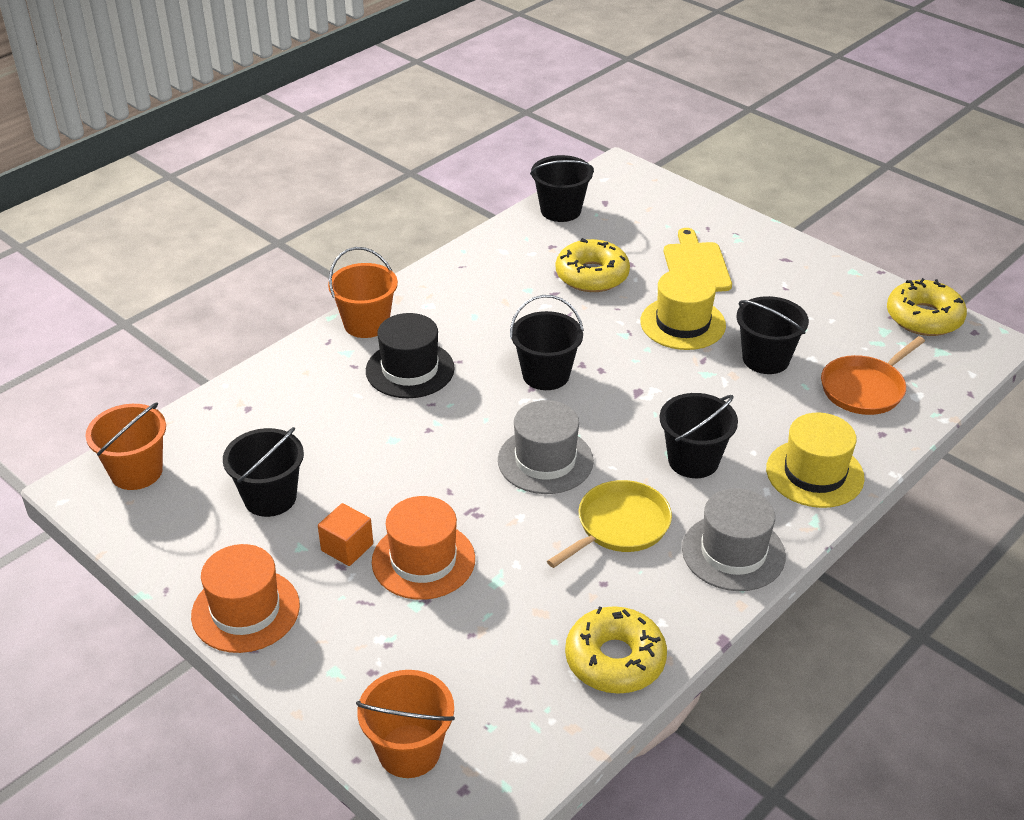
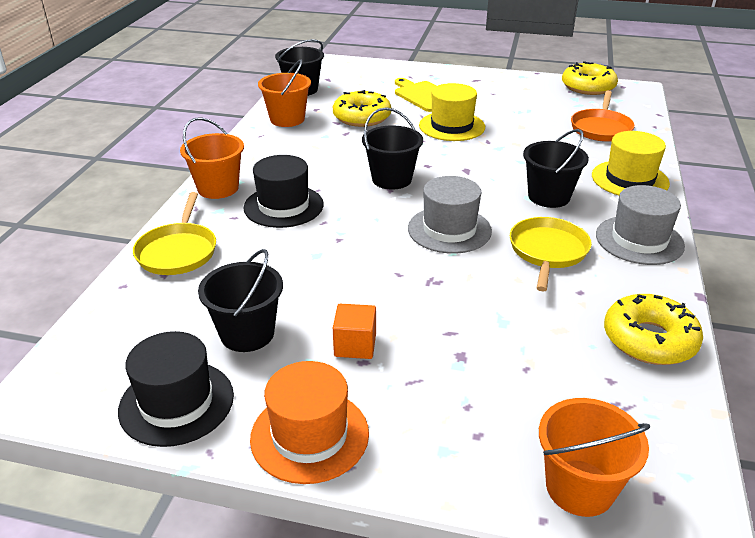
camera: 30 degrees left, 5 degrees down
orange bucket [85,403,166,490] -> orange bucket moved to [258,60,311,127]
orange hat [372,496,475,600] -> none
black bucket [737,296,809,374] -> none
none -> black hat [118,331,234,447]
none -> yellow pan [133,192,216,275]

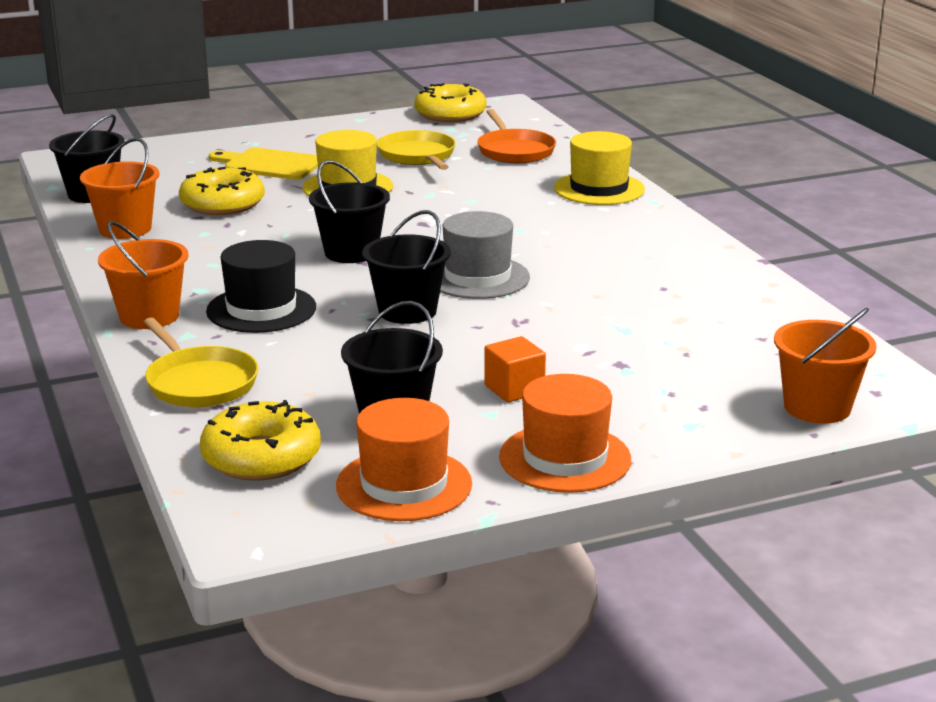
camera: 35 degrees left, 10 degrees down
black hat [118,331,234,447] -> orange hat [336,398,472,521]
yellow pan [510,217,592,291] -> yellow pan moved to [377,130,456,170]
black bucket [523,129,589,208] -> black bucket moved to [362,210,451,324]
grey hat [596,185,685,265] -> none
yellow donut [604,294,703,365] -> yellow donut moved to [200,400,321,481]

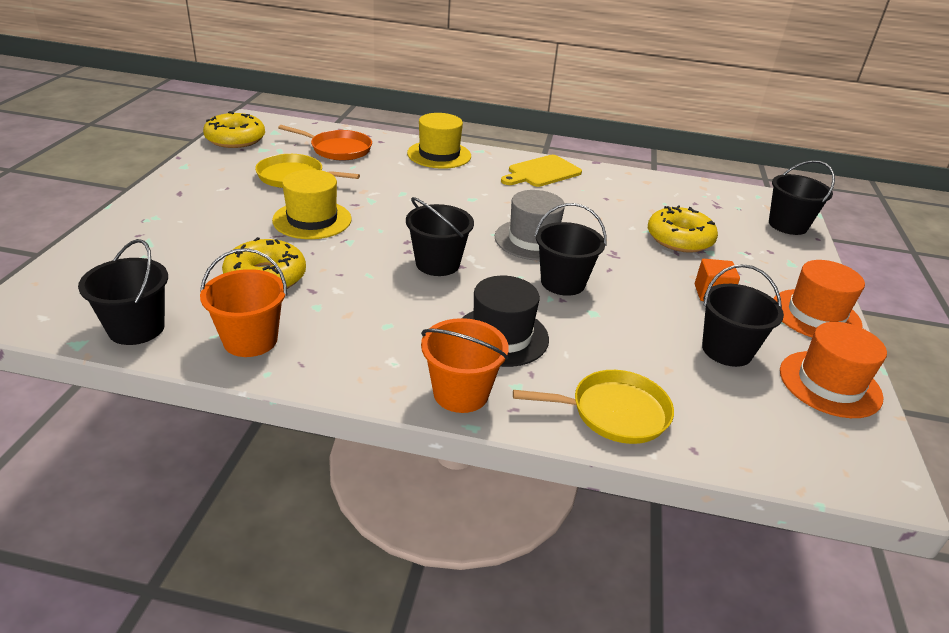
camera: 60 degrees left, 10 degrees up
yellow donut [200,400,321,481] -> yellow donut moved to [648,205,718,253]
yellow cutting board [209,148,318,180] -> yellow cutting board moved to [501,155,582,187]
orange bucket [774,308,877,424] -> black bucket [769,160,835,235]

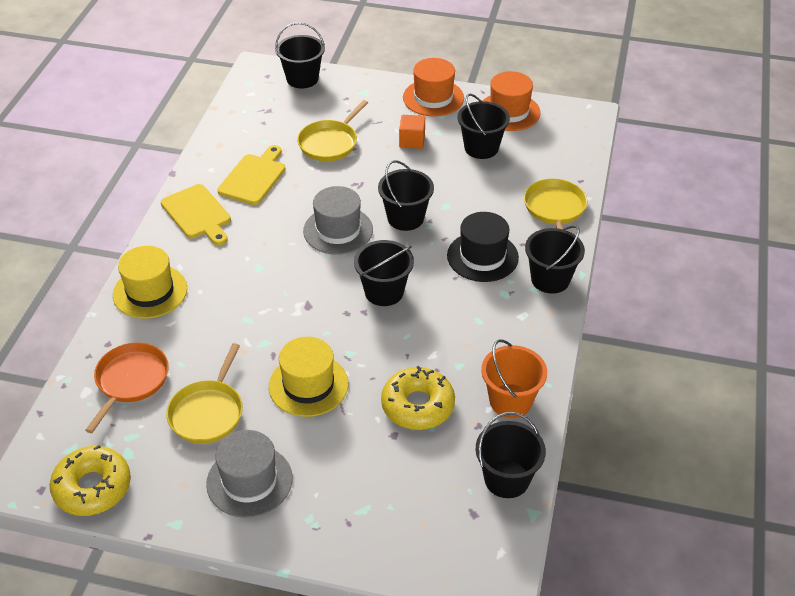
camera: 85 degrees left, 10 degrees up
orange bucket [421,318,509,413] -> black bucket [525,225,585,294]
yellow donut [648,205,718,253] -> yellow pan [297,100,368,161]
none -> grey hat [206,430,293,518]
none -> yellow cutting board [217,145,286,205]

